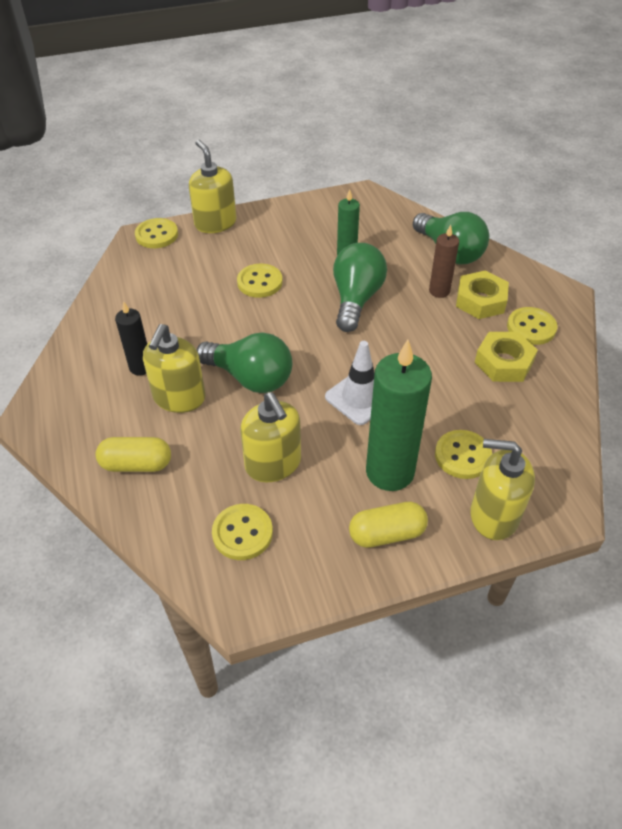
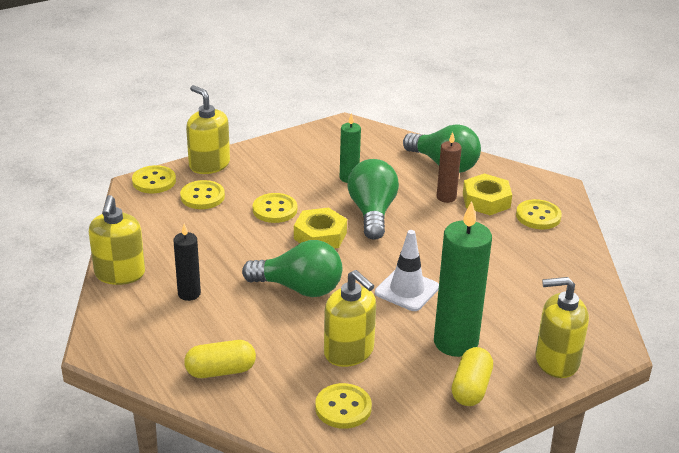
camera: 15 degrees left, 15 degrees down
yellow soap dispenser [143,324,206,413] -> yellow soap dispenser moved to [89,195,145,285]
yellow capsule [349,502,428,548] -> yellow capsule turned 45 degrees counterclockwise [452,347,493,406]
yellow button [435,430,492,479] -> yellow button moved to [180,180,225,209]
yellow nut [475,332,538,382] -> yellow nut moved to [294,208,347,249]

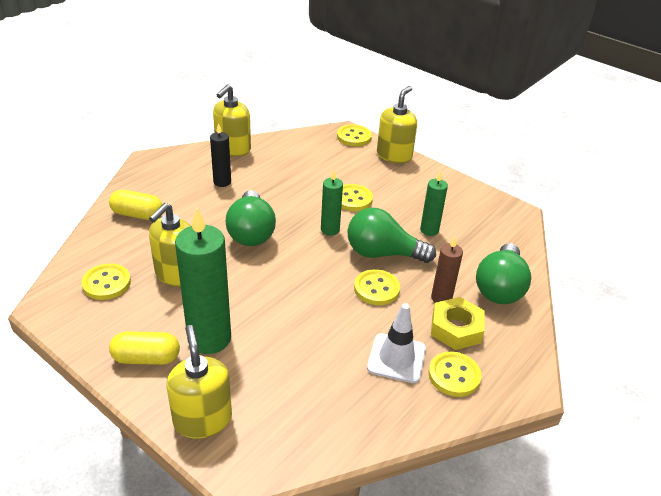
camera: 70 degrees right, 5 degrees up
yellow soap dispenser [89,195,145,285] -> yellow soap dispenser turned 45 degrees counterclockwise [213,84,251,157]
yellow button [180,180,225,209] -> yellow button moved to [354,269,400,305]
yellow capsule [184,340,256,378] -> yellow capsule turned 45 degrees counterclockwise [109,190,162,220]
yellow nut [294,208,347,249] -> green candle [321,170,343,236]
green light bulb [348,159,399,240] -> green light bulb turned 150 degrees counterclockwise [347,208,436,263]
white traffic cone [375,230,439,311] -> white traffic cone moved to [367,303,426,383]

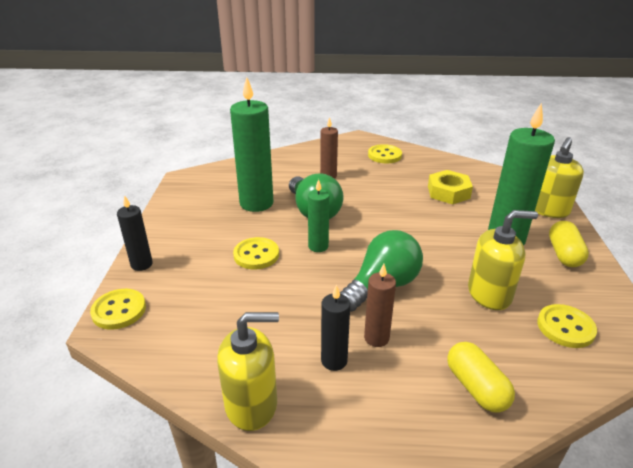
camera: 125 degrees left, 5 degrees down
yellow capsule [109,331,180,365] -> yellow capsule turned 45 degrees clockwise [549,221,589,267]
yellow button [354,269,400,305] -> none
white traffic cone [367,303,426,383] -> none
yellow soap dispenser [377,86,417,163] -> black candle [117,195,153,271]
green candle [420,170,448,236] -> green candle [230,77,273,212], size x1.87
yellow nut [431,297,485,350] -> yellow nut moved to [428,170,473,204]
green light bulb [476,243,531,304] -> none
none -> brown candle [364,264,396,347]

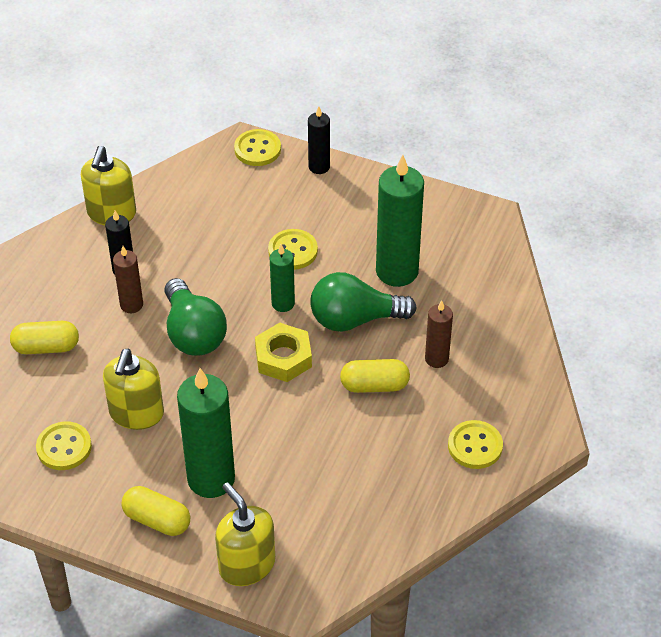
camera: 110 degrees right, 15 degrees up
yellow nut [428,170,473,204] -> yellow nut moved to [255,323,312,382]
none -> yellow capsule [340,359,410,393]

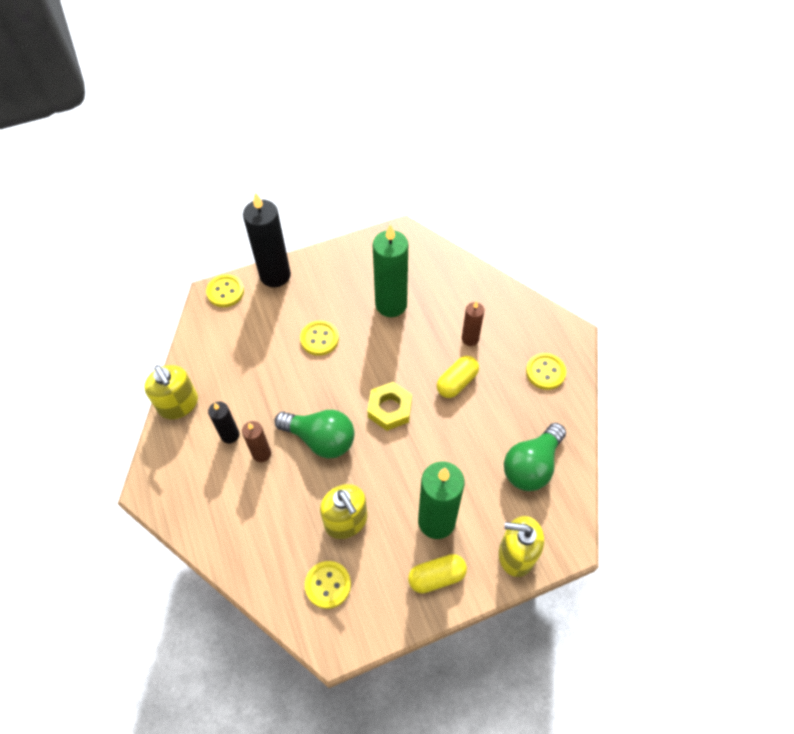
camera: 45 degrees left, 10 degrees up
yellow capsule [10,321,79,354] -> none
green candle [270,245,295,312] -> none
black candle [308,107,330,174] -> black candle [243,192,291,287], size x1.87
green light bulb [310,272,417,332] -> green light bulb moved to [504,423,566,491]

